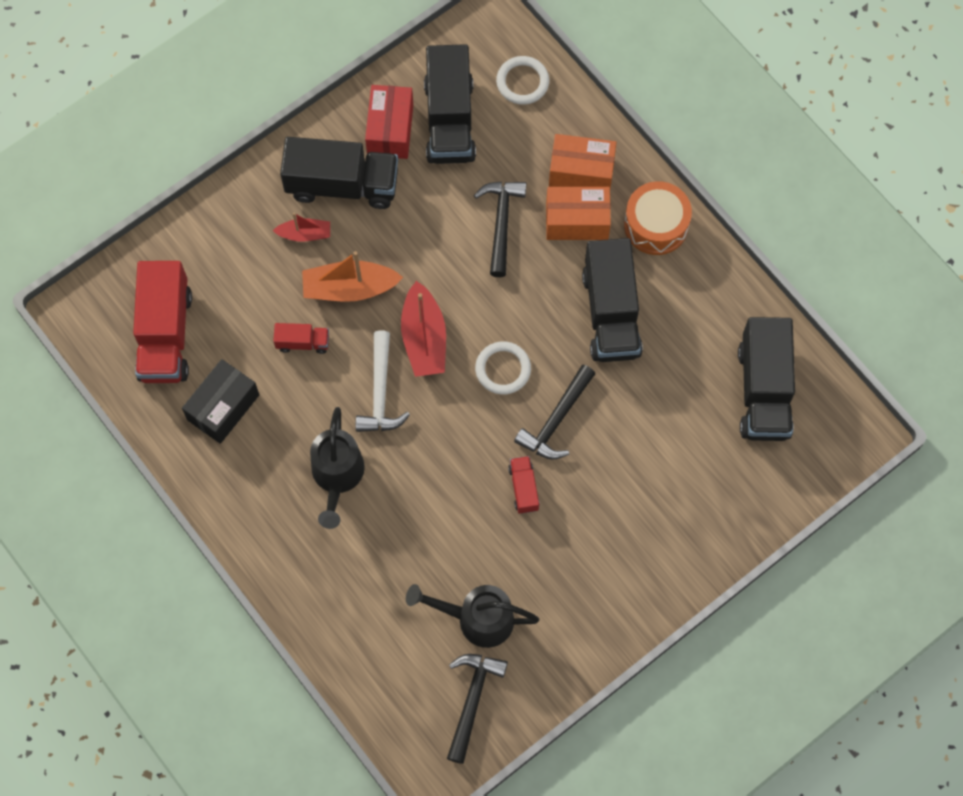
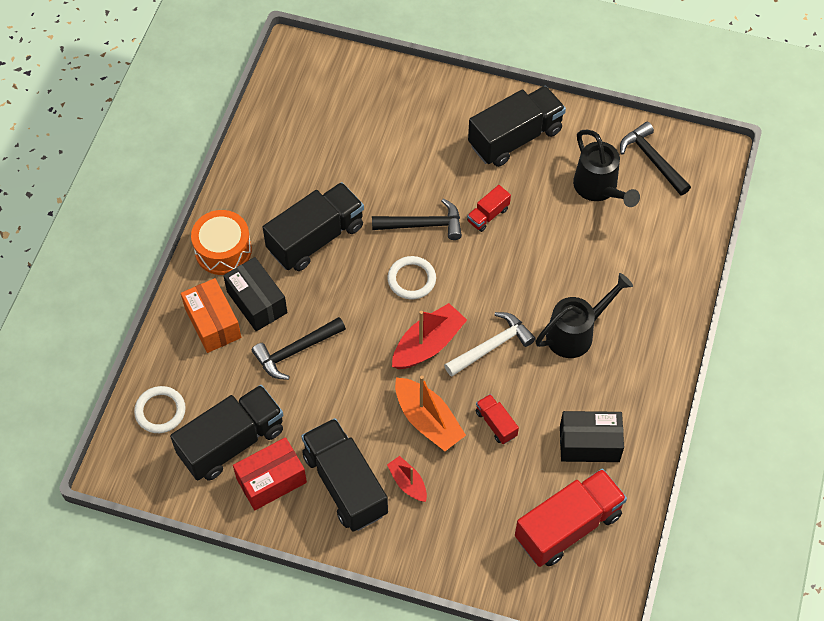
camera: 125 degrees left, 10 degrees down
black hammer [447,654,508,764] -> black hammer turned 75 degrees clockwise [620,122,691,196]
orange box [546,187,611,240] -> black box [223,257,287,331]
black truck [738,317,795,441] -> black truck moved to [468,86,566,167]

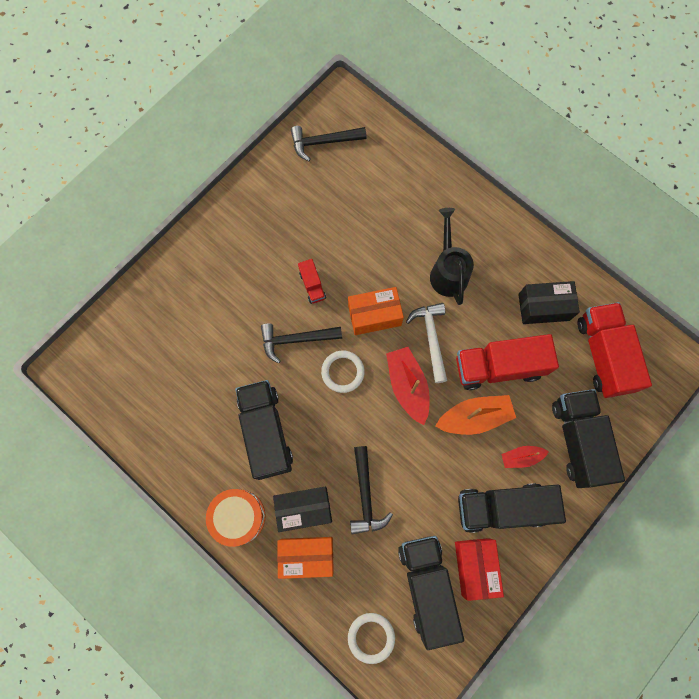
camera: 65 degrees left, 15 degrees up
black hammer [372,198,462,240] -> black hammer turned 120 degrees counterclockwise [261,323,342,363]
black truck [468,86,566,167] -> black truck moved to [552,389,625,488]
red truck [476,394,519,444] -> red truck [456,334,559,390], size x2.15
black box [560,411,624,462] -> black box turned 60 degrees clockwise [518,281,580,324]
black watering can [573,130,640,207] -> none
none -> orange box [348,287,404,335]

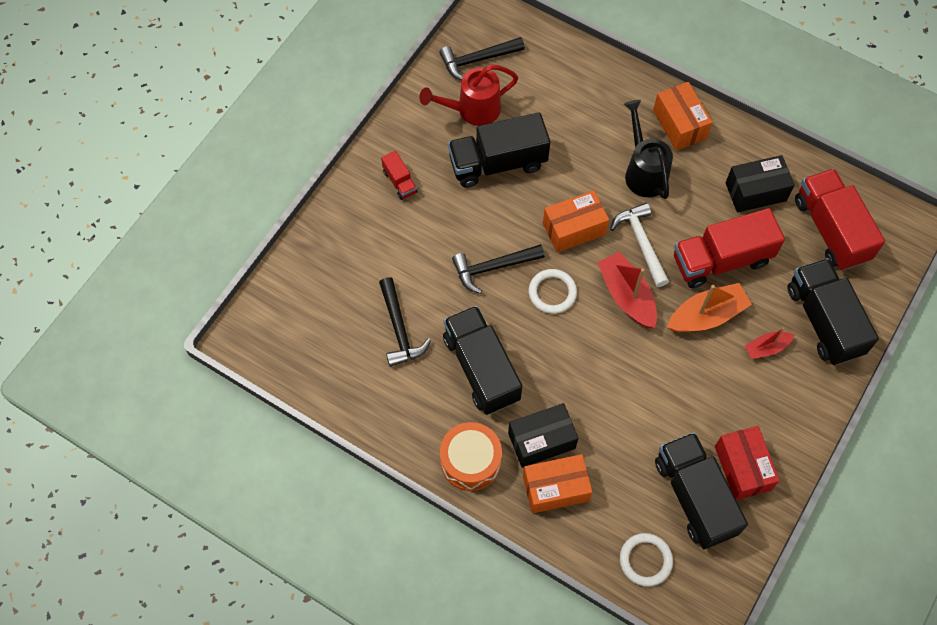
camera: 10 degrees left, 10 degrees down
red truck [298,259,326,304] -> red truck moved to [381,151,417,200]
black hammer [350,446,393,534] -> black hammer moved to [379,277,431,367]
black truck [458,483,566,533] -> black truck moved to [448,112,550,188]
none -> red watering can [419,64,518,126]
none -> orange box [653,82,712,151]

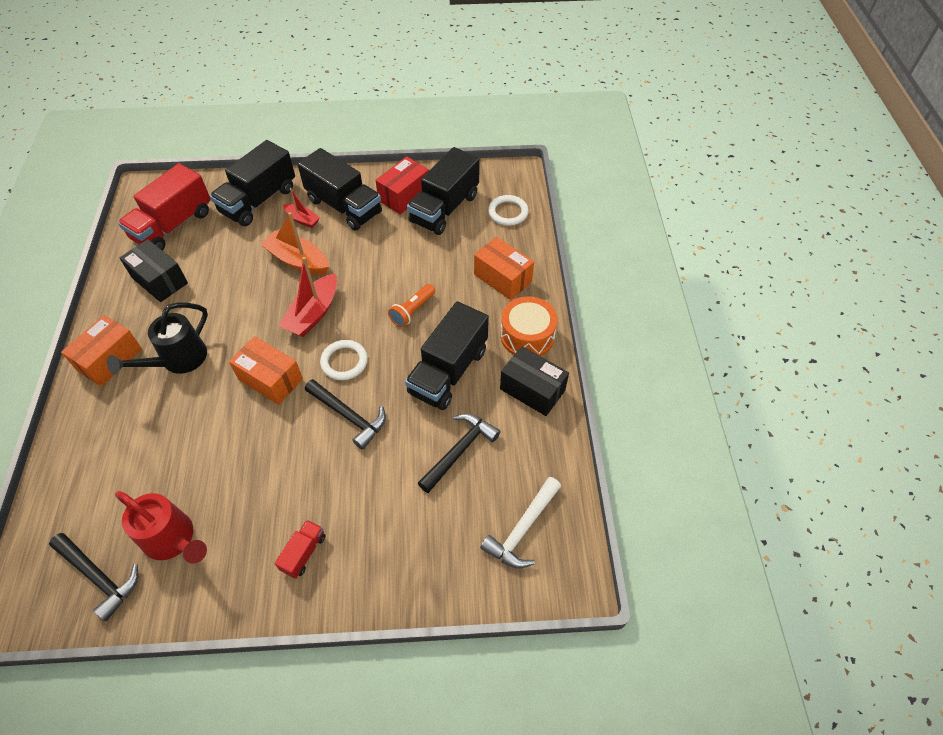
camera: 125 degrees left, 10 degrees down
black truck [448,112,550,188] -> black truck moved to [297,148,382,230]
black box [508,403,578,468] -> black box moved to [500,346,569,416]
white hammer [610,203,669,287] -> white hammer moved to [480,477,561,569]
red truck [674,208,785,288] -> none
none -> orange flashlight [388,284,435,327]

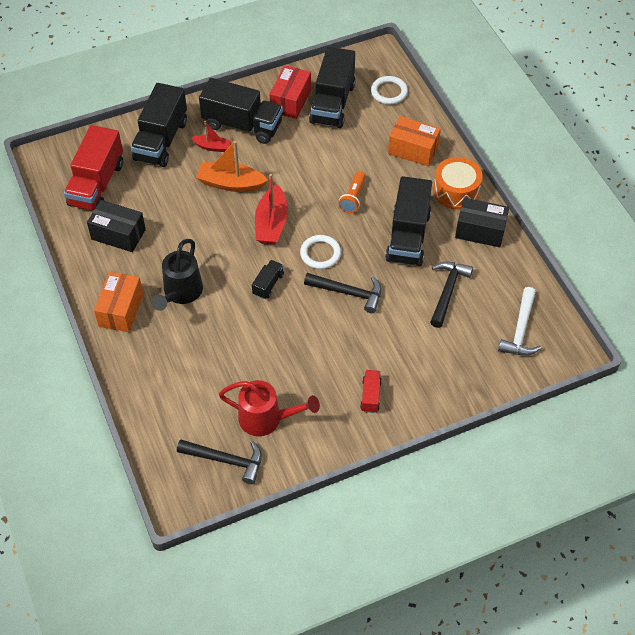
camera: 20 degrees left, 0 degrees up
orange box [229,336,303,405] -> black truck [252,260,284,299]

